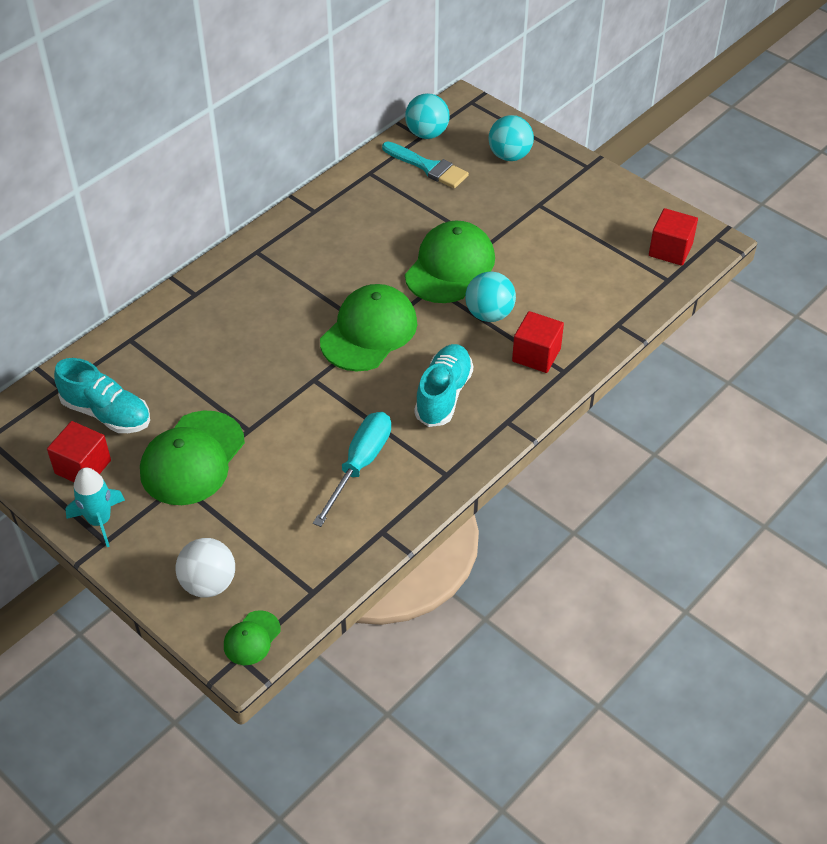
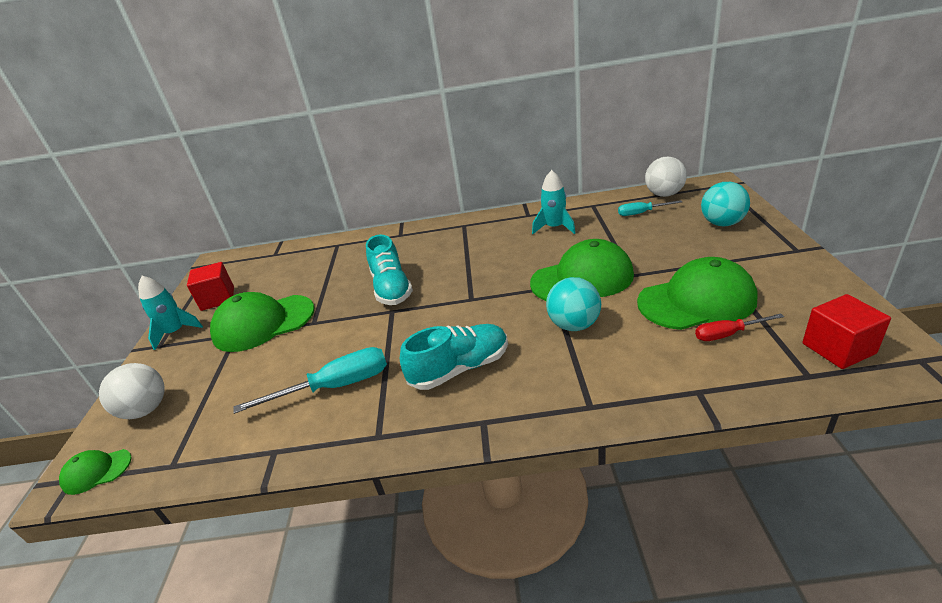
camera: 50 degrees right, 15 degrees down
turquoise shoe [54,358,150,433] -> turquoise shoe moved to [366,235,413,305]
green cap [320,284,417,371] -> green cap moved to [637,257,758,330]
turquoise brush [382,141,469,188] -> turquoise screwdriver [618,200,682,216]
turquoise ball [405,93,450,139] -> white ball [645,157,687,197]
red cube [512,311,564,373] -> none
none -> turquoise rocket [532,170,576,234]
none -> red screwdriver [695,313,784,341]

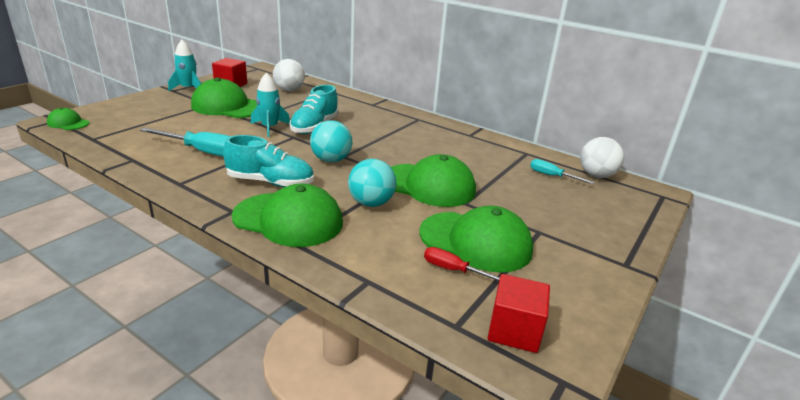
camera: 30 degrees right, 5 degrees down
white ball [99,363,165,419] -> white ball moved to [273,59,305,91]
turquoise rocket [532,170,576,234] -> turquoise rocket moved to [251,72,290,137]
turquoise ball [701,182,750,226] -> turquoise ball moved to [310,120,352,163]
none -> green cap [232,184,343,247]

